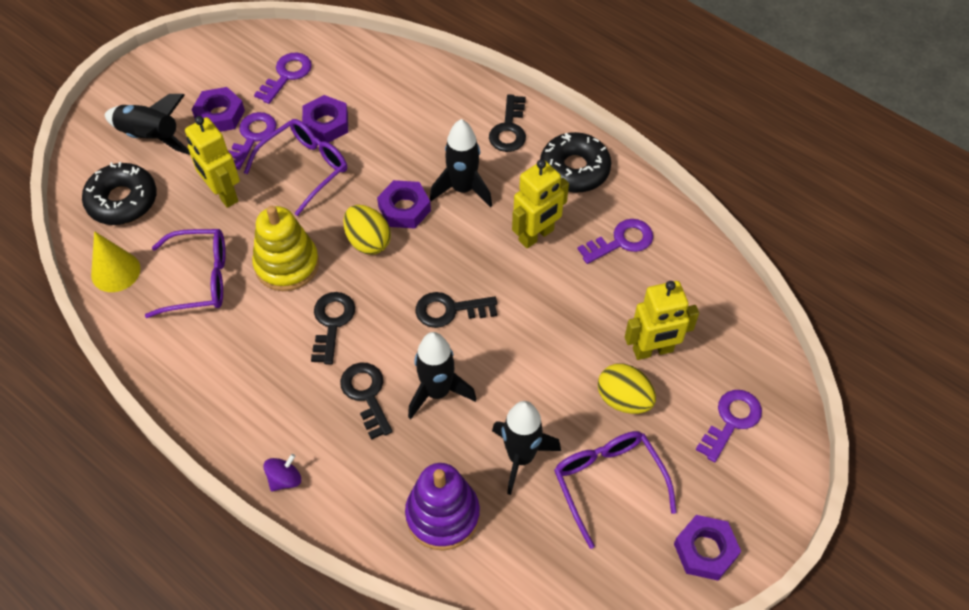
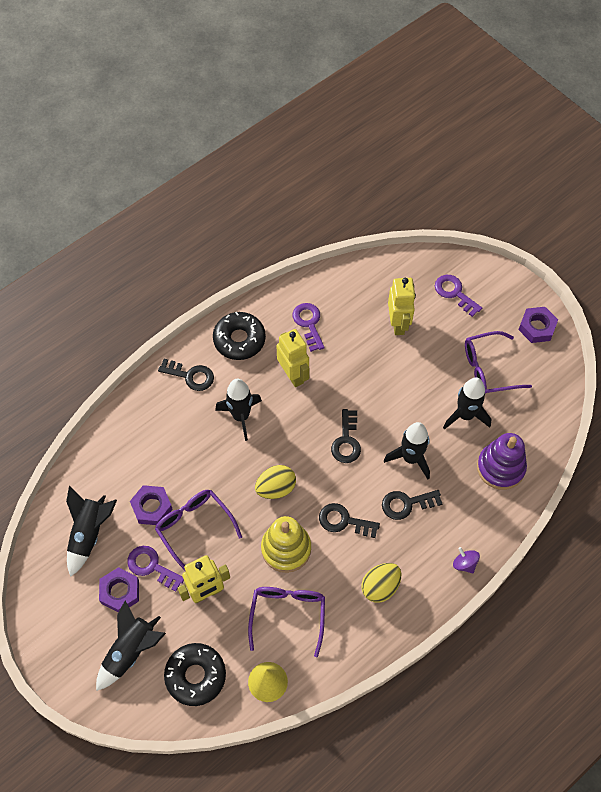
camera: 80 degrees left, 5 degrees up
purple key [254,52,312,104] -> black rocket [66,486,117,577]
purple nut [377,180,431,229] -> none
yellow egg [598,363,656,414] -> yellow egg moved to [362,563,402,603]

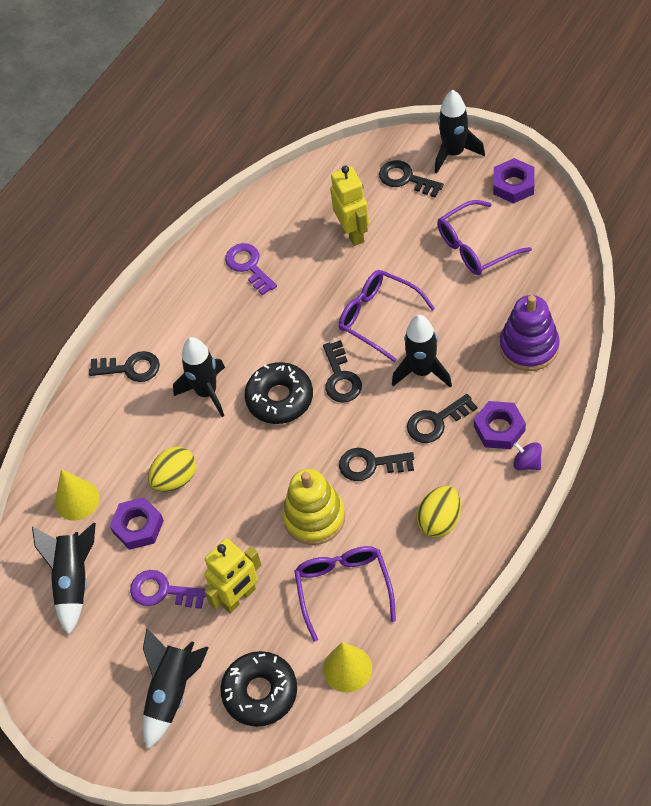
camera: 10 degrees left, 5 degrees down
purple nut [99,567,139,612] -> purple nut moved to [474,401,526,449]
purple glasses [155,490,242,570] -> purple glasses moved to [339,270,435,362]
black donut [213,311,266,360] -> black donut moved to [244,362,313,424]
yellow egg [255,465,296,499] -> yellow egg moved to [148,446,196,492]
yellow robot [276,329,310,387] -> none
purple key [435,275,482,317] -> black key [379,160,444,198]
black rocket [443,377,491,430] -> black rocket moved to [435,90,485,174]
none -> yellow cone [55,469,99,521]

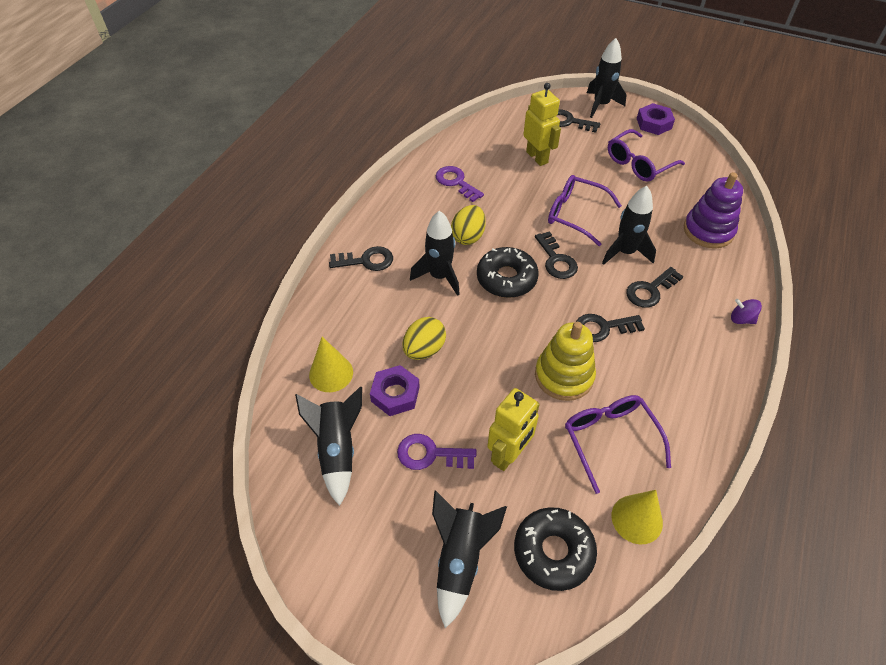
camera: 15 degrees left, 5 degrees down
yellow egg [416,486,461,538] -> yellow egg moved to [451,205,486,245]
purple nut [474,401,526,449] -> none

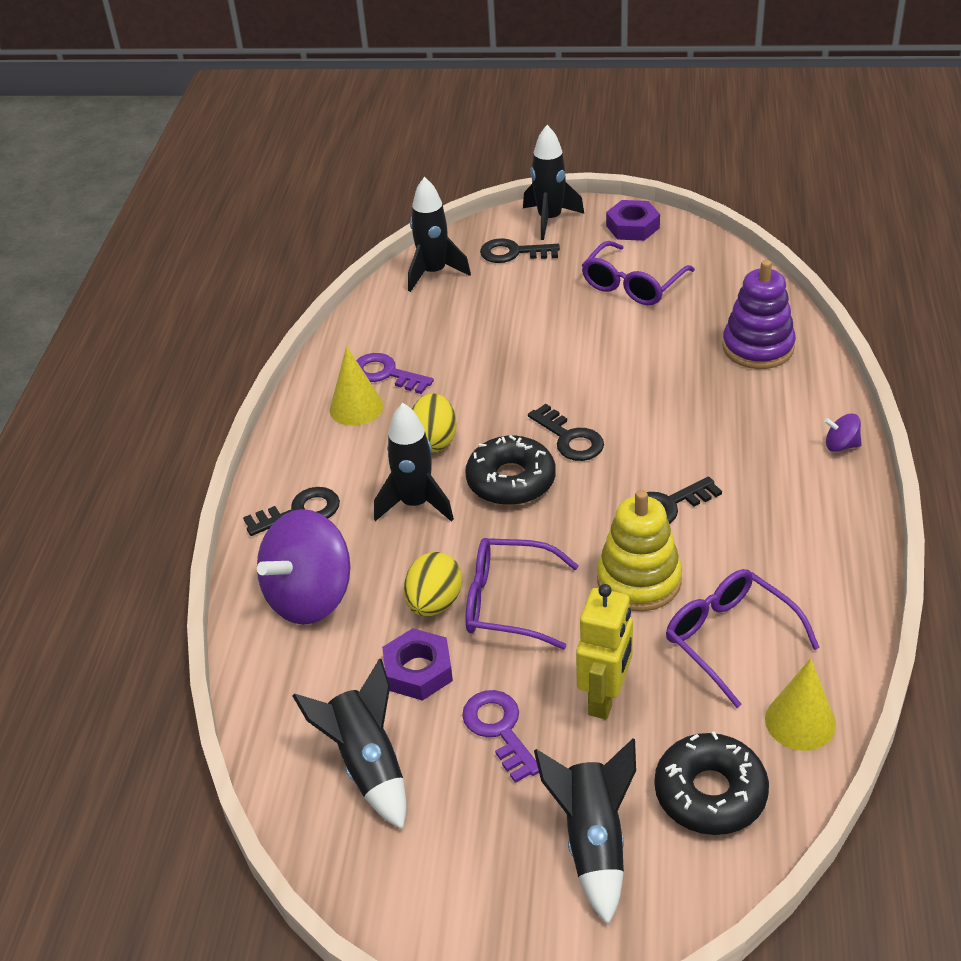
camera: 15 degrees left, 10 degrees down
yellow cone [309,337,353,392] -> yellow cone moved to [330,346,383,426]
purple key [397,434,476,470] -> purple key turned 75 degrees clockwise [462,690,539,783]
yellow robot [523,83,561,166] -> none
purple glasses [548,175,622,246] -> purple glasses moved to [466,538,579,649]
black rocket [602,186,656,265] -> black rocket moved to [408,177,471,292]
black key [626,267,684,308] -> none
none -> purple spinning top [257,509,350,625]

